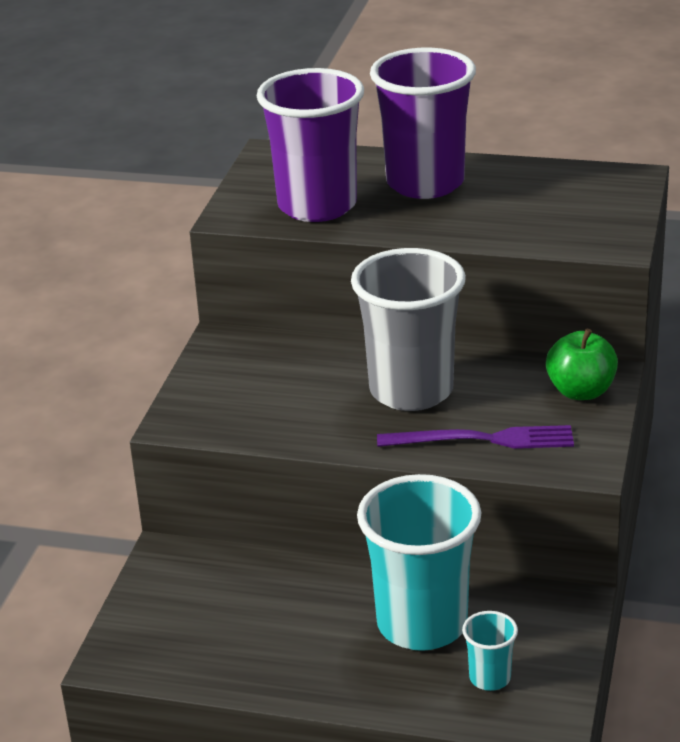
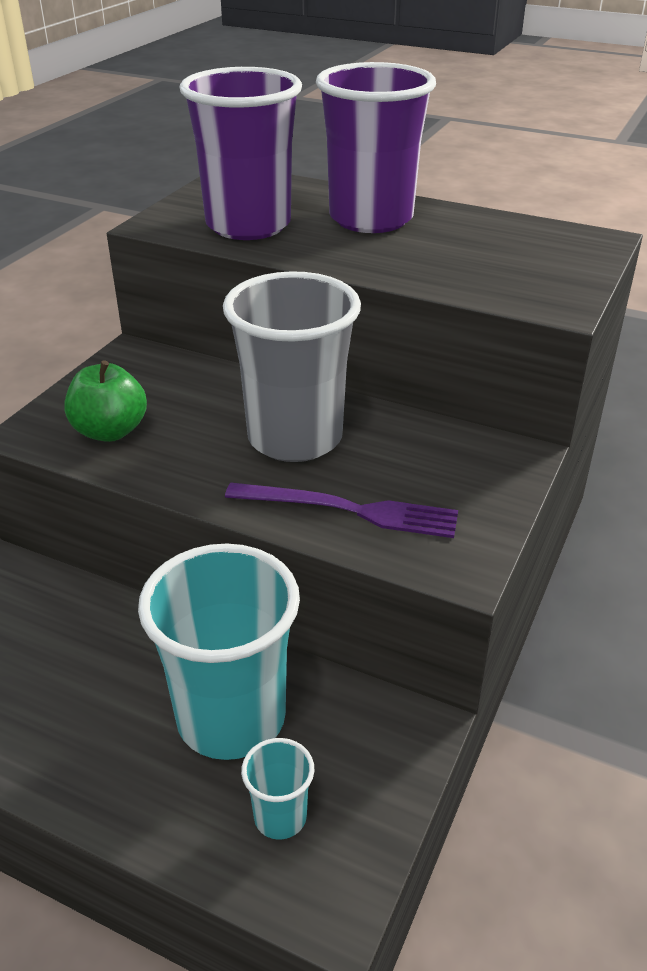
camera: 10 degrees right, 5 degrees up
green apple [546,329,618,400] -> green apple moved to [64,360,147,442]

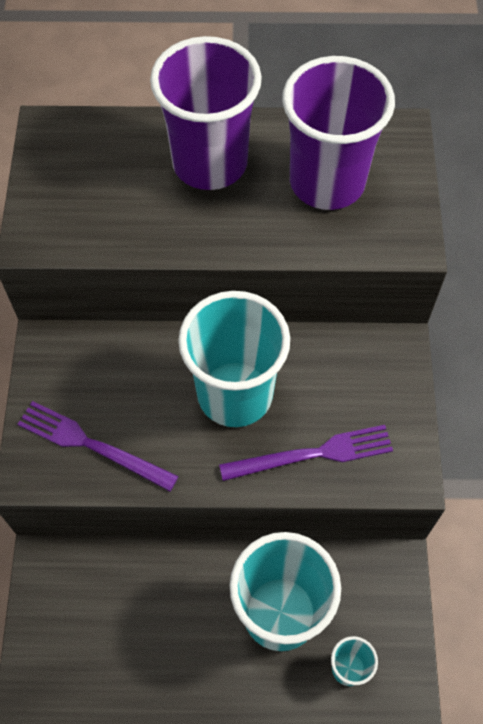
camera: 25 degrees left, 25 degrees up
green apple [64,360,147,442] -> purple fork [17,401,179,491]
purple cup [179,67,302,240] -> purple cup moved to [282,56,395,210]
grey cup [223,271,361,462] -> turquoise cup [178,291,290,427]

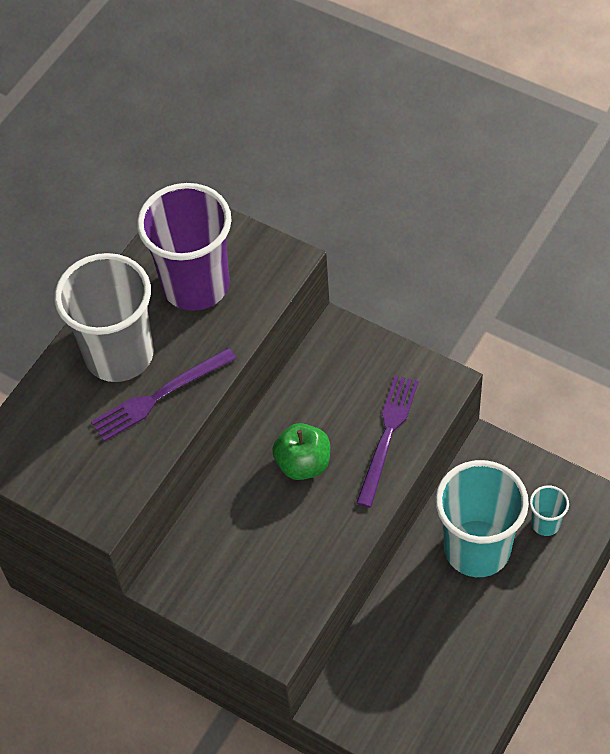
camera: 55 degrees left, 5 degrees down
purple fork [17,401,179,491] -> purple fork moved to [91,348,237,442]
purple cup [150,36,262,190] -> grey cup [54,253,154,382]
turquoise cup [178,291,290,427] -> green apple [272,423,330,480]

